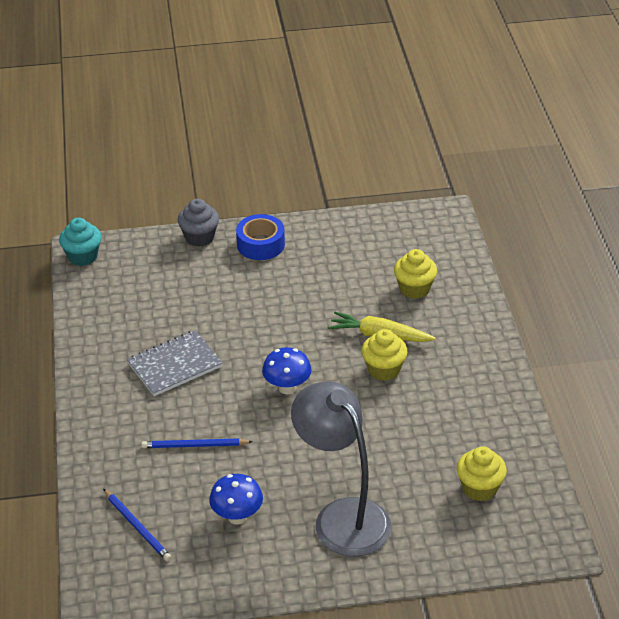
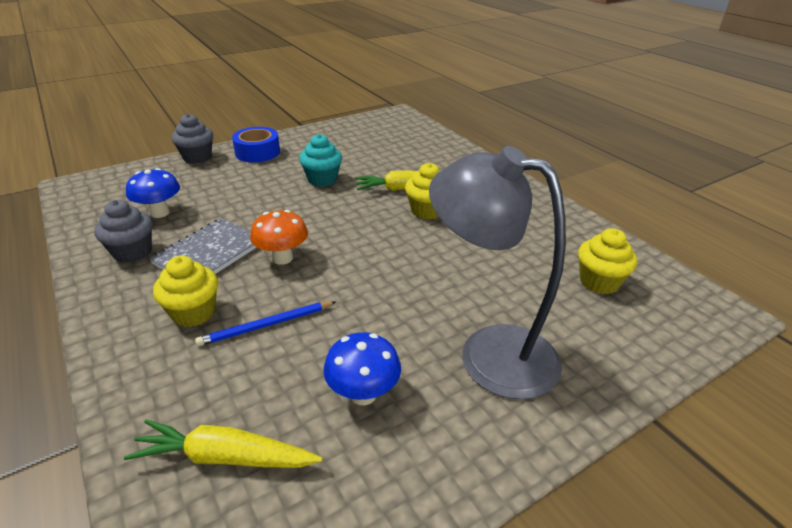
camera: 25 degrees left, 5 degrees down
turquoise cupcake [59,218,101,266] -> turquoise cupcake moved to [299,134,342,187]
blue pencil [103,489,172,561] -> yellow carrot [124,419,322,468]
blue mushroom [262,347,312,394] -> blue mushroom moved to [126,168,180,218]
yellow cupcake [394,249,437,299] -> yellow cupcake moved to [153,256,218,327]
none -> grey cupcake [94,200,153,263]
none -> orange mushroom [250,210,308,265]

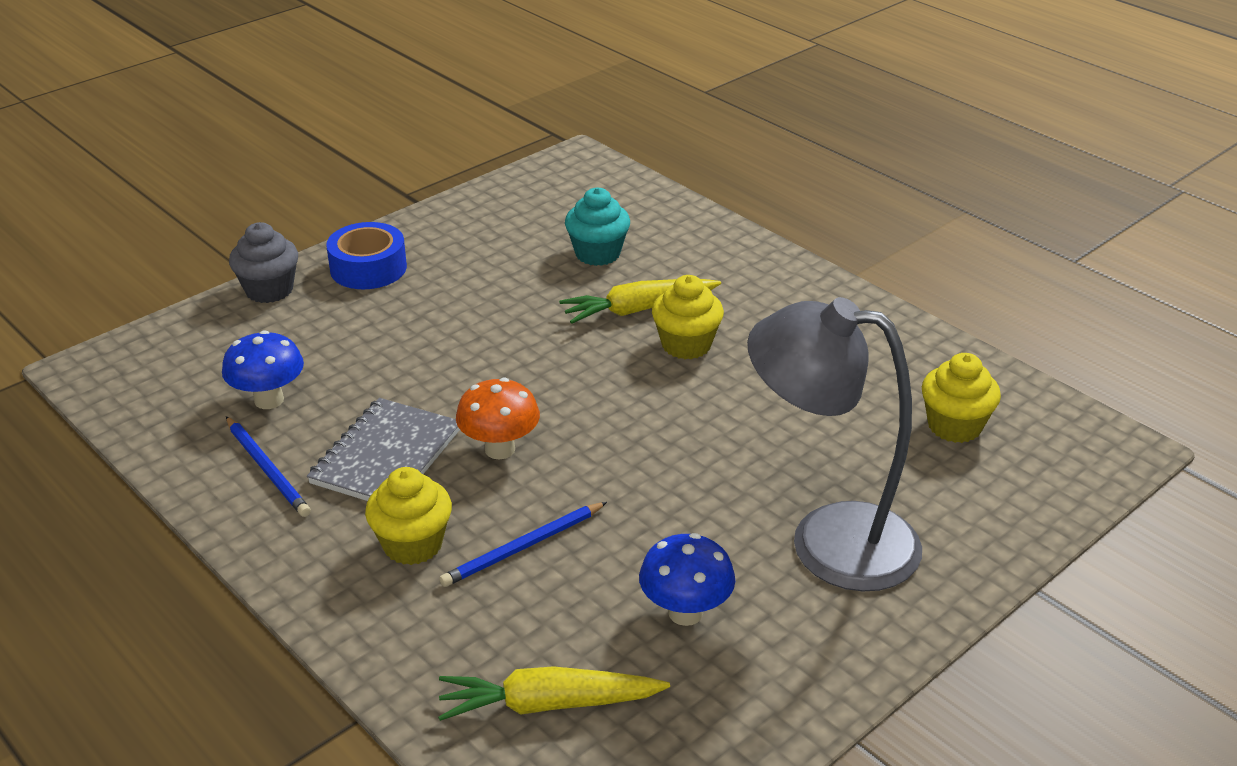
camera: 10 degrees left, 0 degrees up
grey cupcake [94,200,153,263] -> blue pencil [226,416,311,517]
turquoise cupcake [299,134,342,187] -> turquoise cupcake moved to [565,187,630,266]

